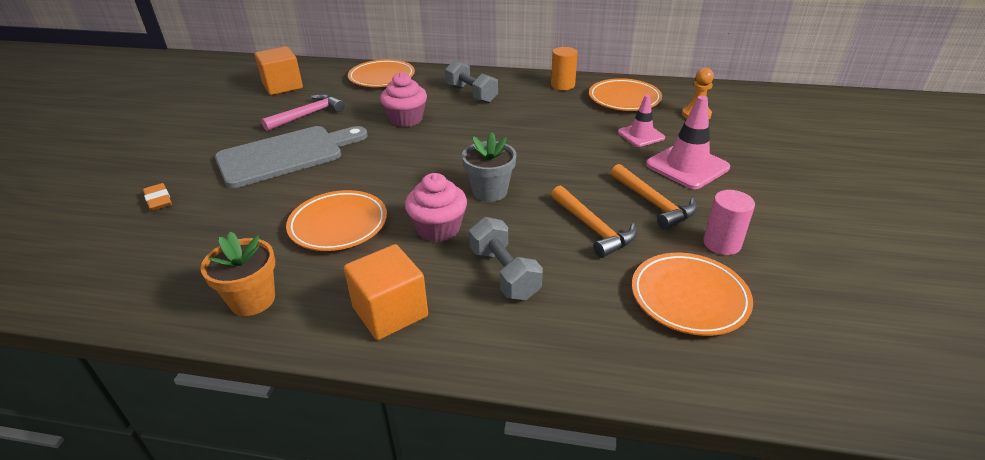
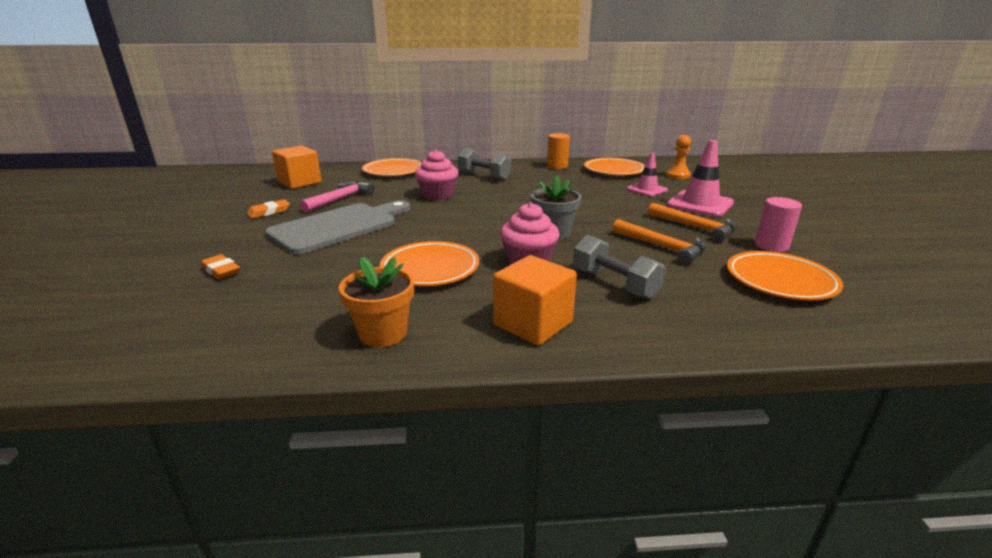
camera: 15 degrees left, 10 degrees down
none -> orange eraser [247,199,290,219]

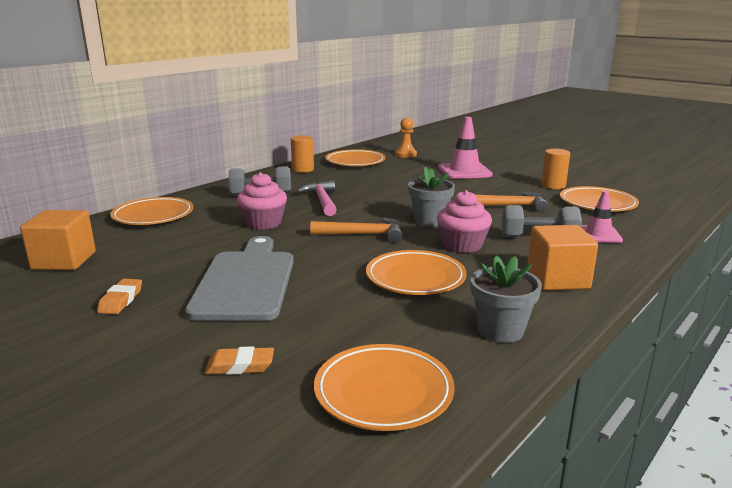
camera: 45 degrees left, 5 degrees down
pink hammer [300,181,375,213] -> pink hammer moved to [297,180,337,216]
orange flower pot [339,257,414,347] -> grey flower pot [470,256,542,343]
pink traffic cone [627,153,668,196] -> pink traffic cone moved to [581,191,623,243]
orange hammer [648,203,737,242] -> orange hammer moved to [310,218,402,242]
pink cylinder [755,197,802,252] -> orange cylinder [541,149,570,189]
none -> orange plate [314,344,455,431]

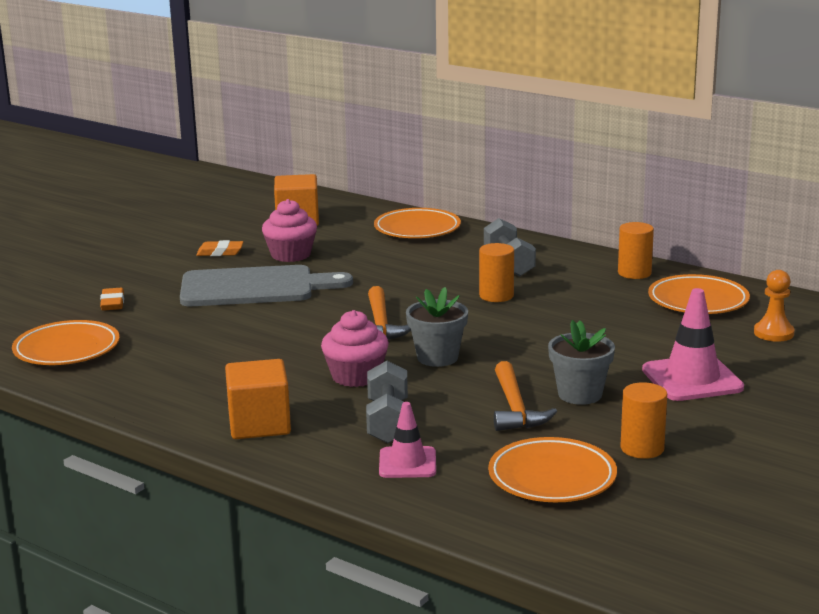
camera: 85 degrees right, 0 degrees up
pink cupcake [237,172,287,230] -> pink cupcake moved to [262,199,317,262]
pink hammer [297,180,337,216] -> orange cylinder [479,243,514,302]
orange plate [366,250,467,295] -> none
grey flower pot [470,256,542,343] -> grey flower pot moved to [548,320,615,405]

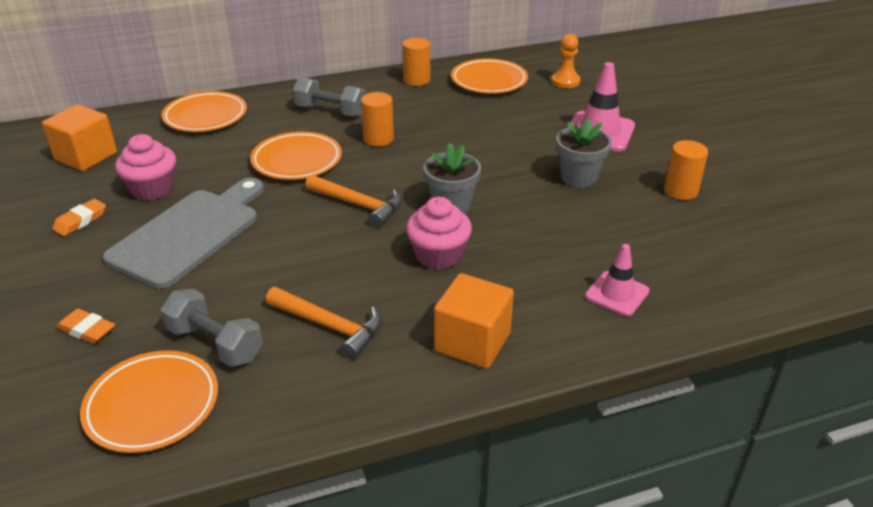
camera: 55 degrees left, 15 degrees up
grey dumbbell [366,361,408,443] -> grey dumbbell moved to [161,289,263,367]
orange plate [488,437,617,502] -> orange plate moved to [250,131,342,180]
orange hammer [494,361,557,431] -> orange hammer moved to [266,287,382,359]

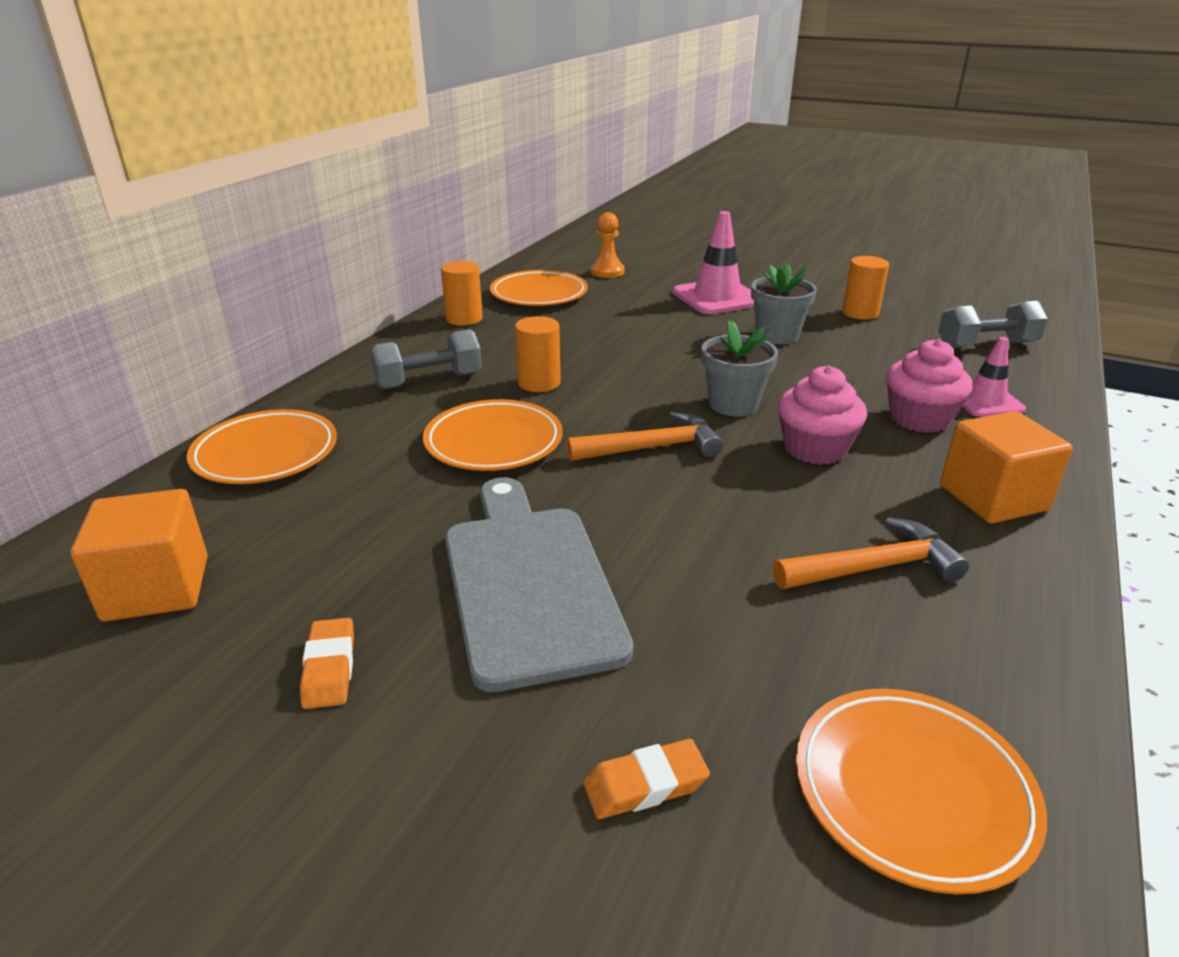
camera: 45 degrees left, 5 degrees down
pink cupcake [115,134,176,200] -> pink cupcake moved to [886,339,973,433]
grey dumbbell [161,289,263,367] -> grey dumbbell moved to [938,301,1048,348]

